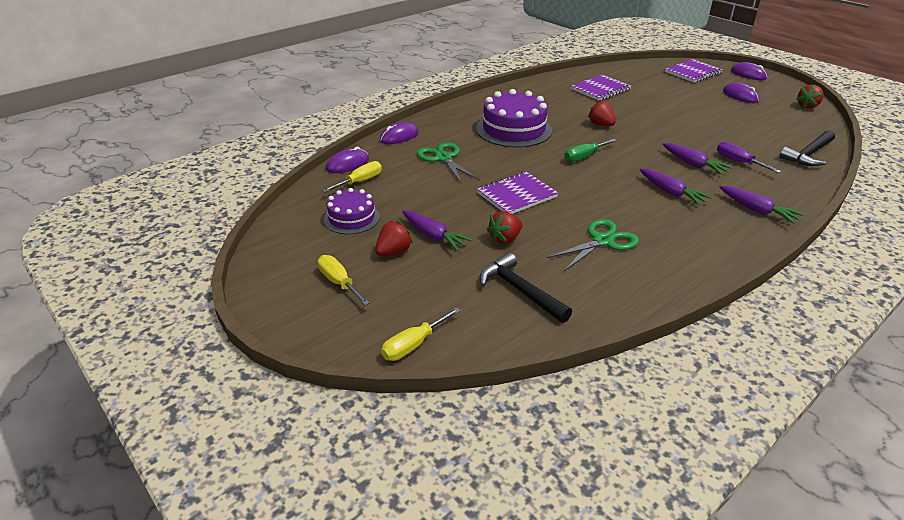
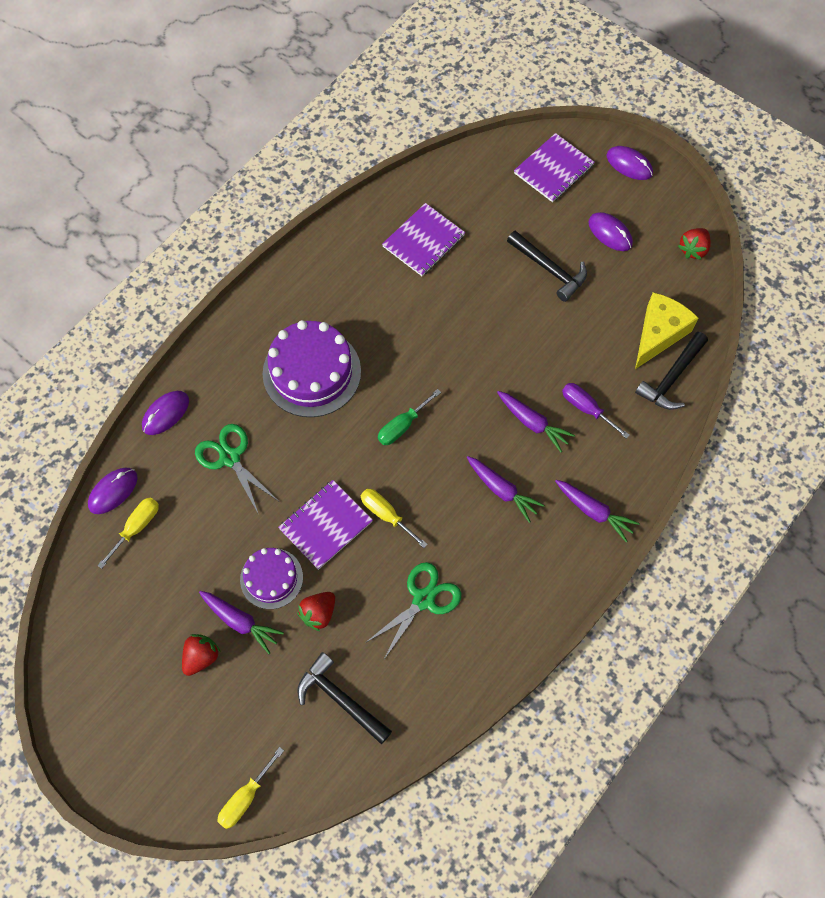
camera: 10 degrees left, 30 degrees up
yellow screwdriver [318,255,370,305] -> yellow screwdriver moved to [361,489,428,548]
purple cake [324,188,380,234] -> purple cake moved to [240,548,303,609]
red strawberry [588,100,616,126] -> none
none -> black hammer [507,231,587,302]
none -> yellow cheese [635,292,698,369]

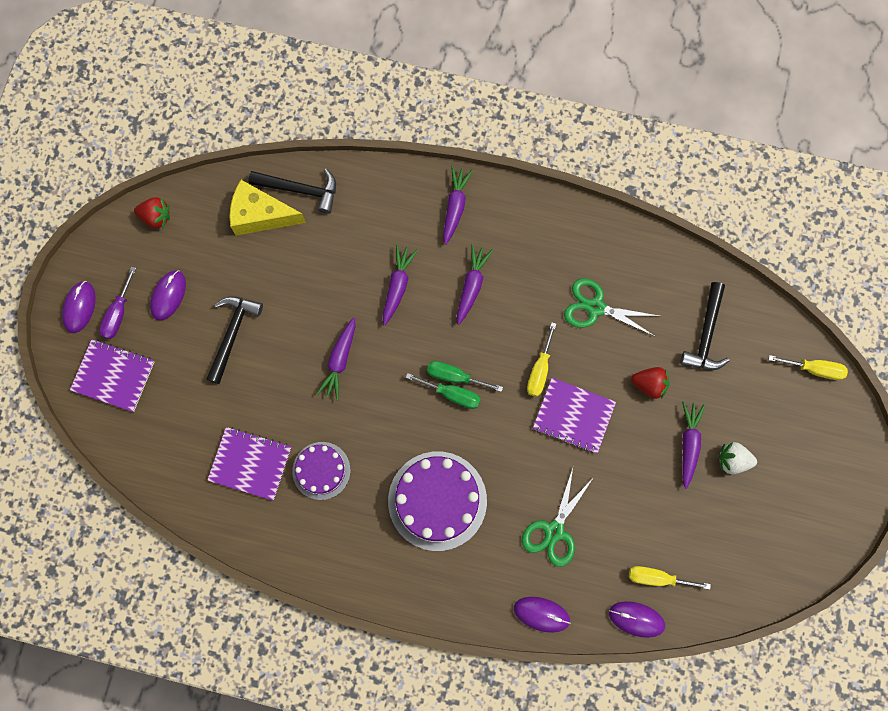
camera: 115 degrees left, 10 degrees up
red strawberry [182,634,221,676] -> white strawberry [718,442,757,474]
purple cake [240,548,303,609] -> purple cake moved to [292,442,351,500]
purple screwdriver [562,383,630,439] -> purple screwdriver moved to [99,267,136,339]
none -> purple carrot [317,317,355,400]
none -> green screwdriver [427,361,503,392]

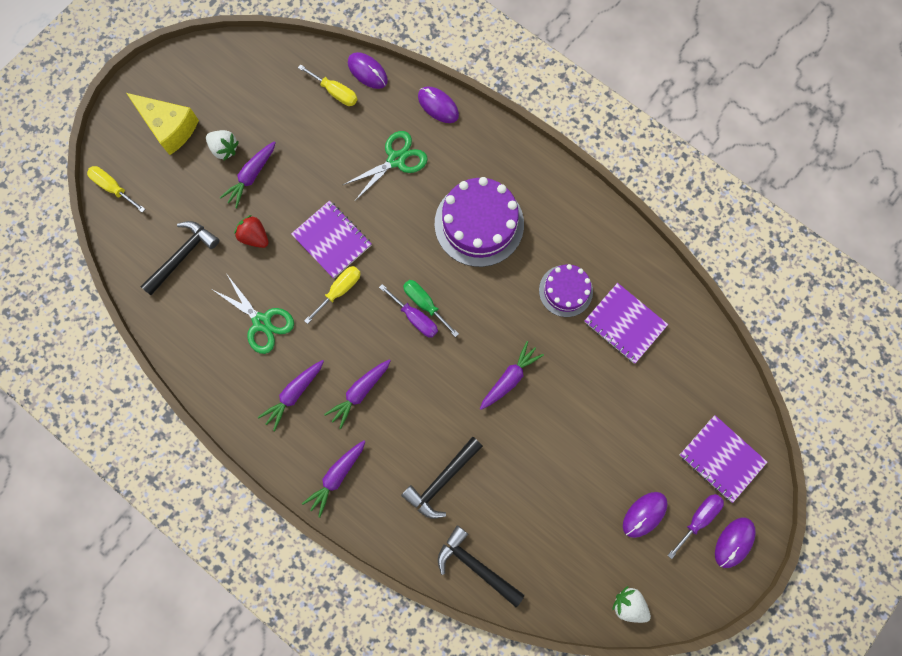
camera: 155 degrees left, 0 degrees up
red strawberry [134,197,170,228] -> white strawberry [612,586,651,623]
black hammer [206,296,263,384] -> black hammer moved to [401,436,483,519]
yellow cheese [230,180,306,235] -> yellow cheese moved to [127,93,199,155]
purple carrot [383,245,418,326] -> purple carrot moved to [258,360,324,431]
green screwdriver [427,361,503,392] -> purple screwdriver [379,284,438,338]

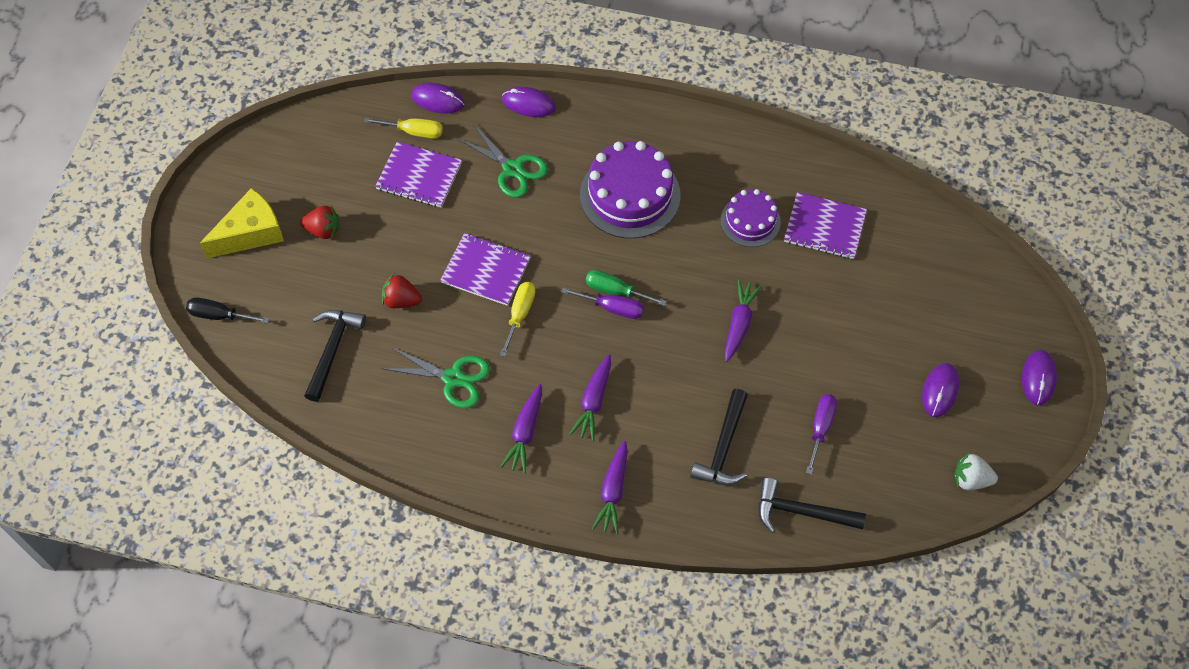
camera: 25 degrees left, 15 degrees down
yellow screwdriver [87,166,145,213] -> black screwdriver [186,297,270,324]
yellow cheese [127,93,199,155] -> yellow cheese turned 45 degrees counterclockwise [200,188,284,259]
white strawberry [206,130,239,161] -> red strawberry [300,205,339,239]
purple carrot [220,141,276,208] -> none
green scissors [343,131,428,201] -> green scissors turned 105 degrees clockwise [457,124,548,198]
purple screwdriver [668,494,724,559] -> purple screwdriver moved to [806,394,837,475]
purple notebook [680,415,767,503] -> purple notebook moved to [375,141,462,208]

